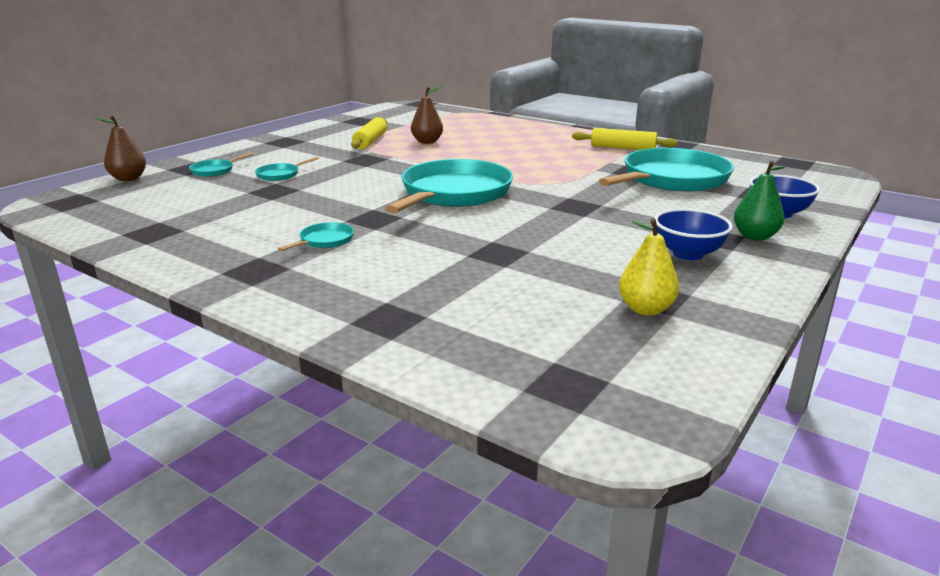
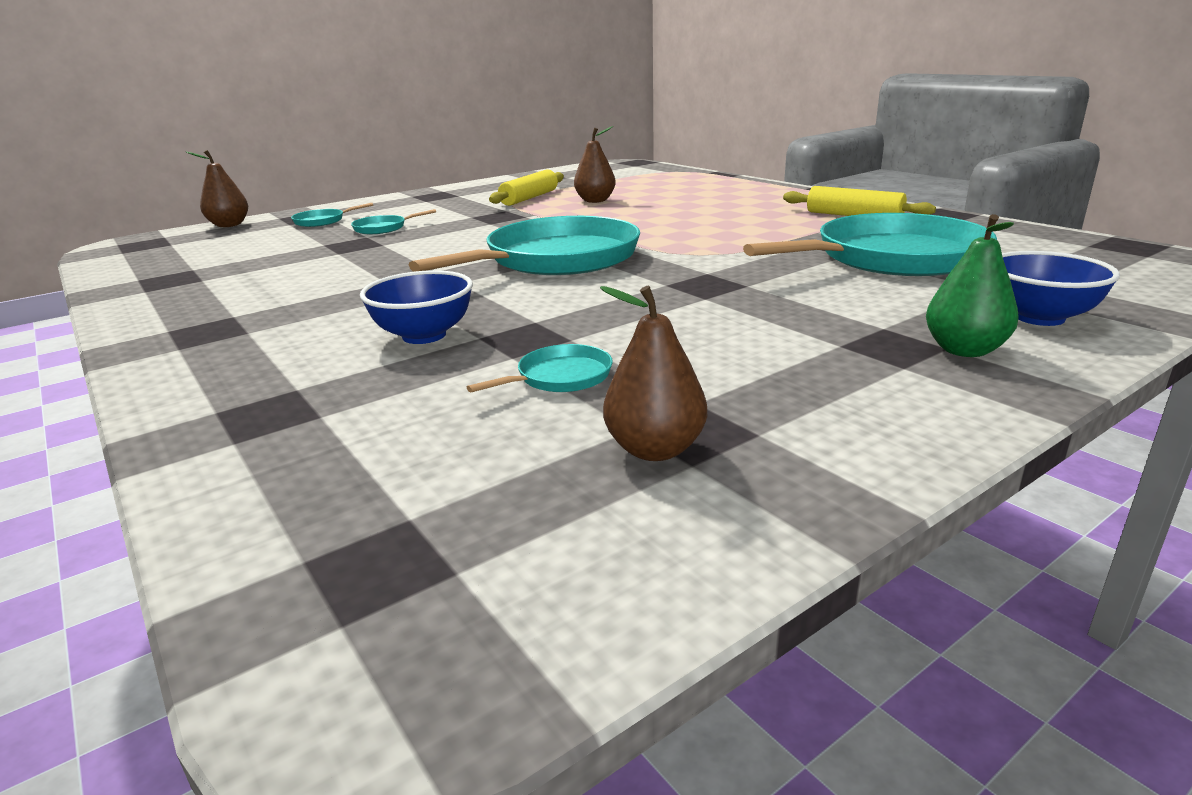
camera: 20 degrees right, 0 degrees up
turquoise pan [278,222,354,251] -> turquoise pan moved to [467,344,613,393]
yellow pear [619,218,679,316] -> brown pear [600,285,707,461]
blue bowl [654,208,733,260] -> blue bowl moved to [360,270,473,344]

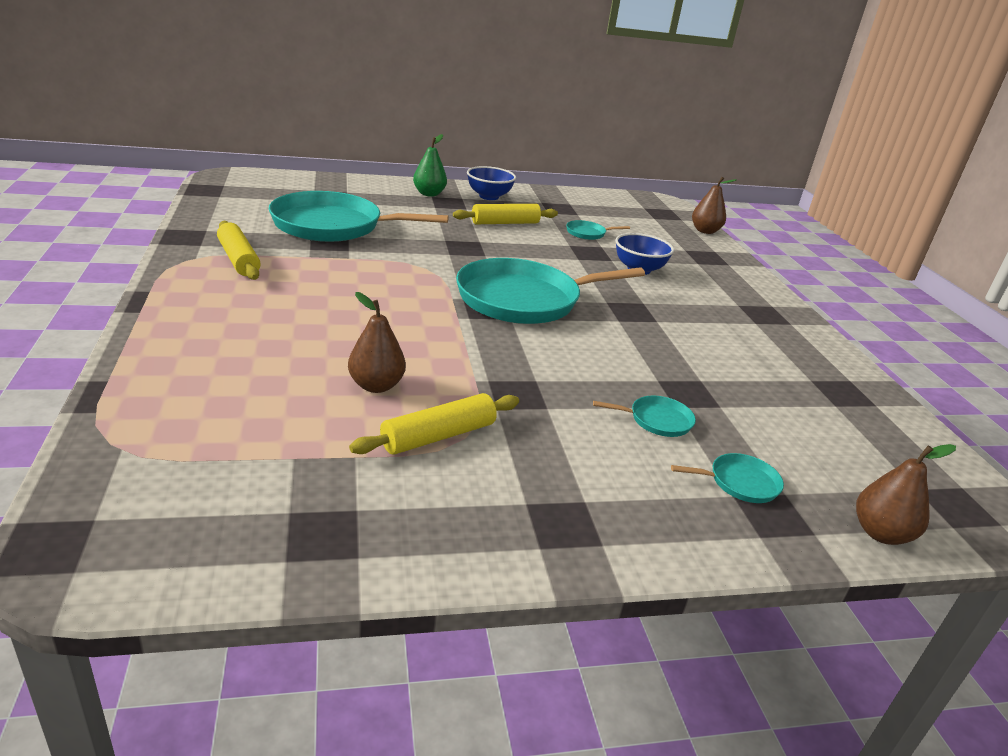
camera: 160 degrees left, 5 degrees up
brown pear [600,285,707,461] -> brown pear moved to [692,177,737,234]
blue bowl [1002,251,1120,326] -> blue bowl moved to [467,166,516,200]
none -> yellow rolling pin [453,204,558,224]

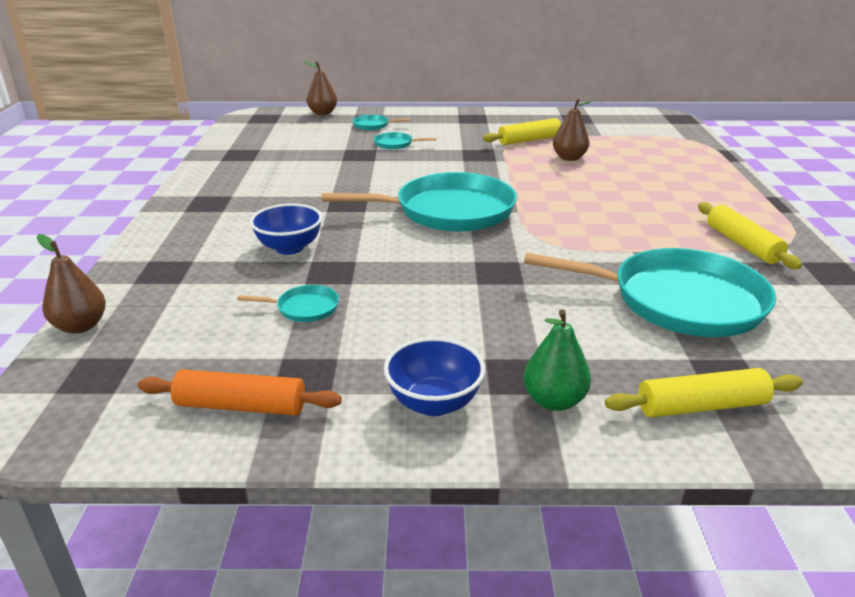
camera: 165 degrees left, 0 degrees up
yellow rolling pin [453,204,558,224] -> yellow rolling pin moved to [605,368,803,417]
none -> orange rolling pin [138,369,342,415]

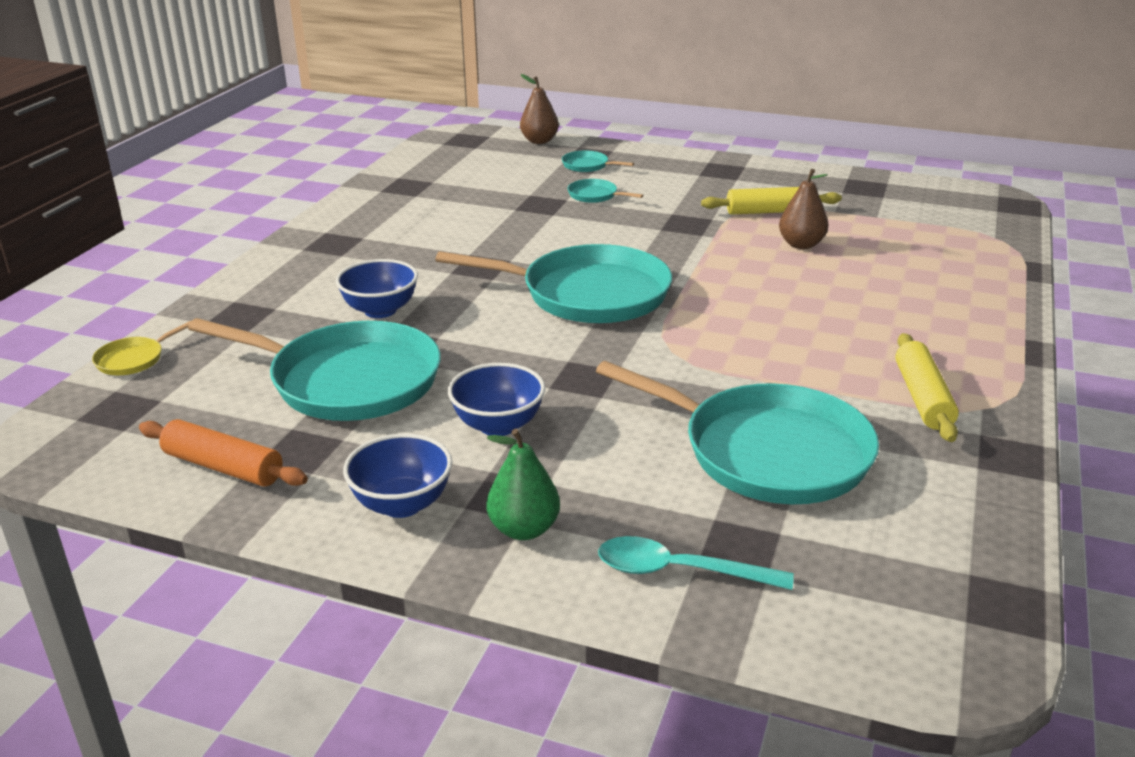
camera: 20 degrees right, 0 degrees up
brown pear [37,234,106,334] -> yellow pan [92,321,191,375]
turquoise pan [237,285,339,322] -> turquoise pan [188,318,441,421], size x2.45
yellow rolling pin [605,368,803,417] -> turquoise spoon [598,536,794,590]
none -> blue bowl [448,363,545,436]

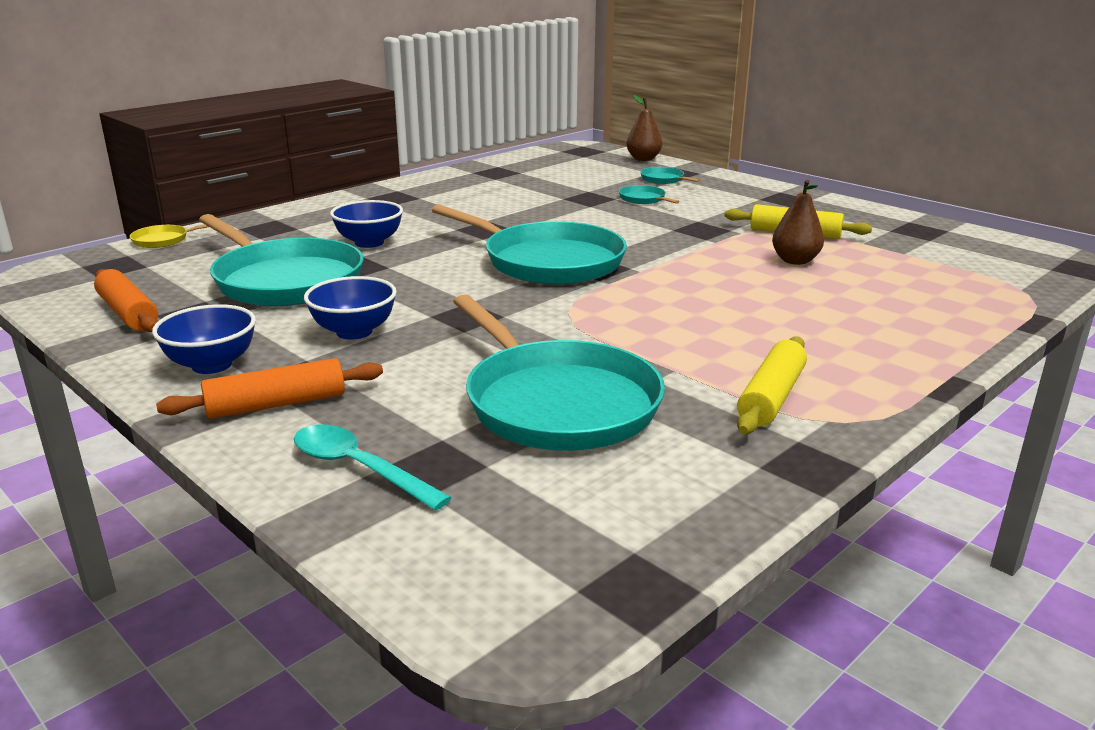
camera: 25 degrees right, 5 degrees down
green pear [486,429,560,540] -> orange rolling pin [156,358,383,419]

